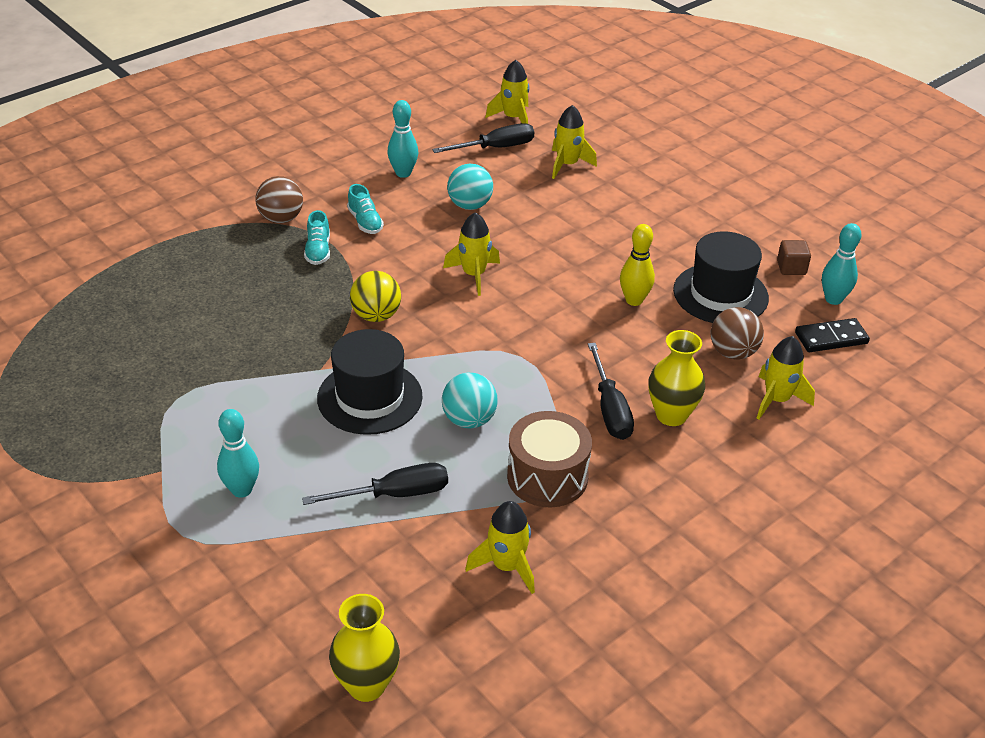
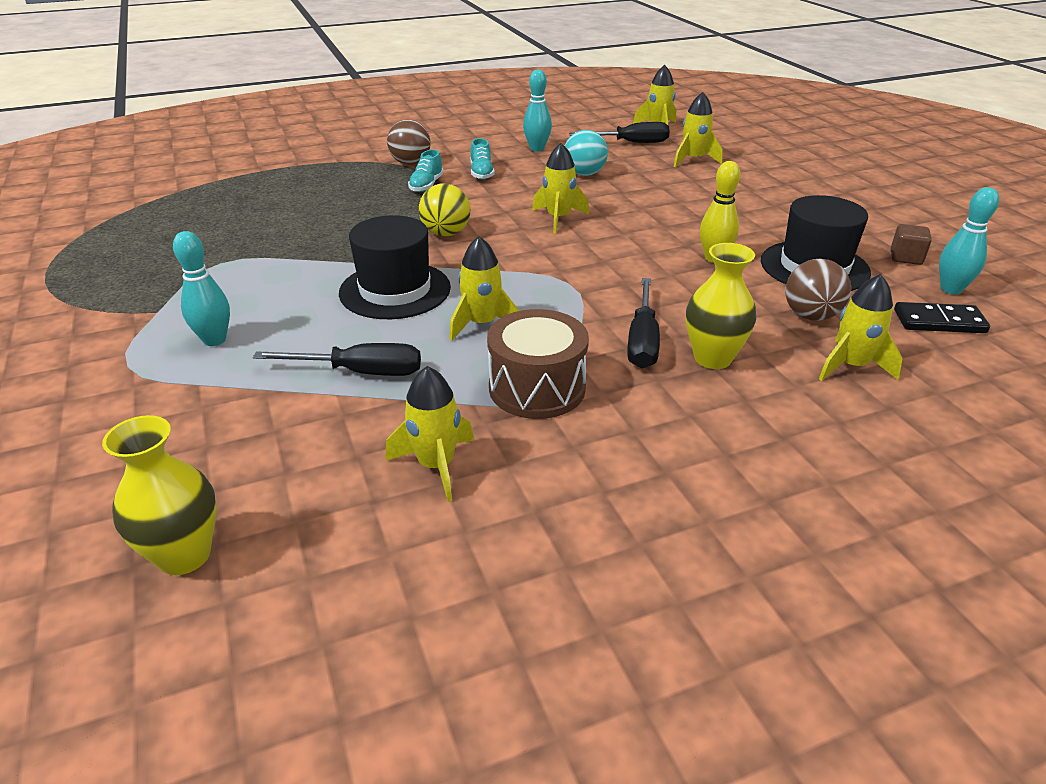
camera: 20 degrees right, 5 degrees down
turquoise ball [442,373,498,428] -> yellow rocket [449,236,519,341]

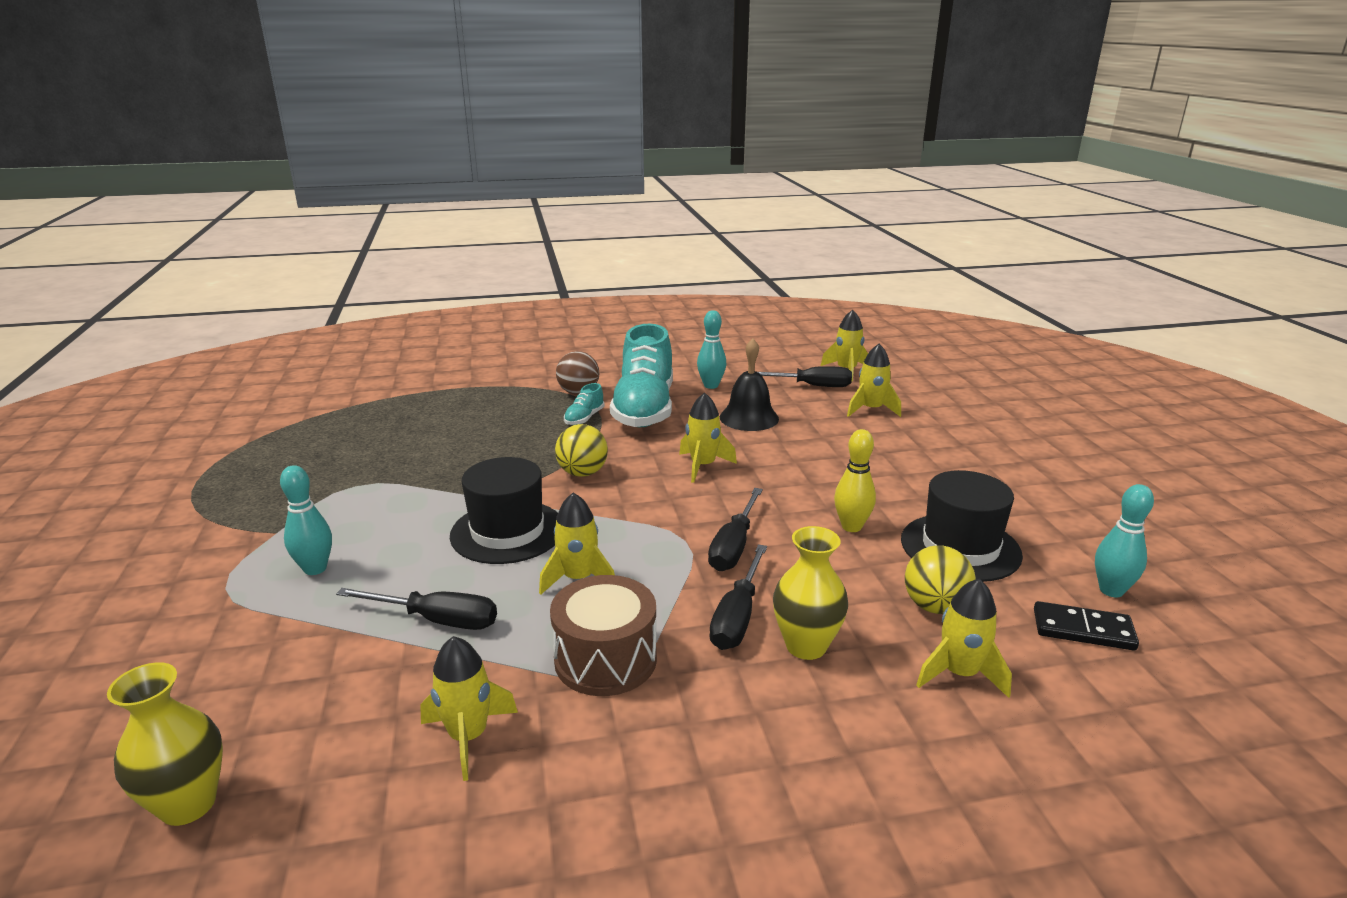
camera: 10 degrees right, 10 degrees down
turquoise shoe [470,138,495,180] -> turquoise shoe [610,324,673,428], size x2.47
turquoise ball [565,130,608,176] -> black bell [720,338,779,431]
brown ball [785,259,851,321] -> yellow ball [905,545,976,614]
brown cube [891,224,932,265] -> none
none -> black screwdriver [708,488,763,571]

